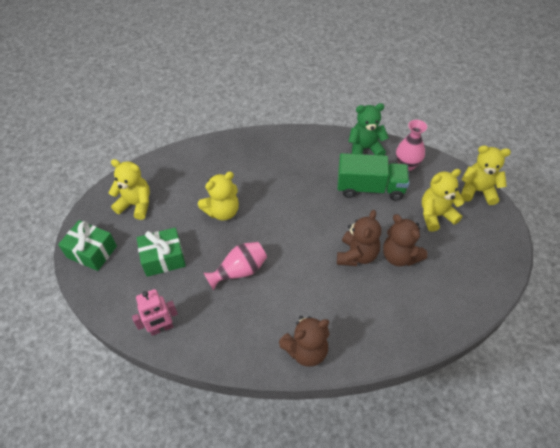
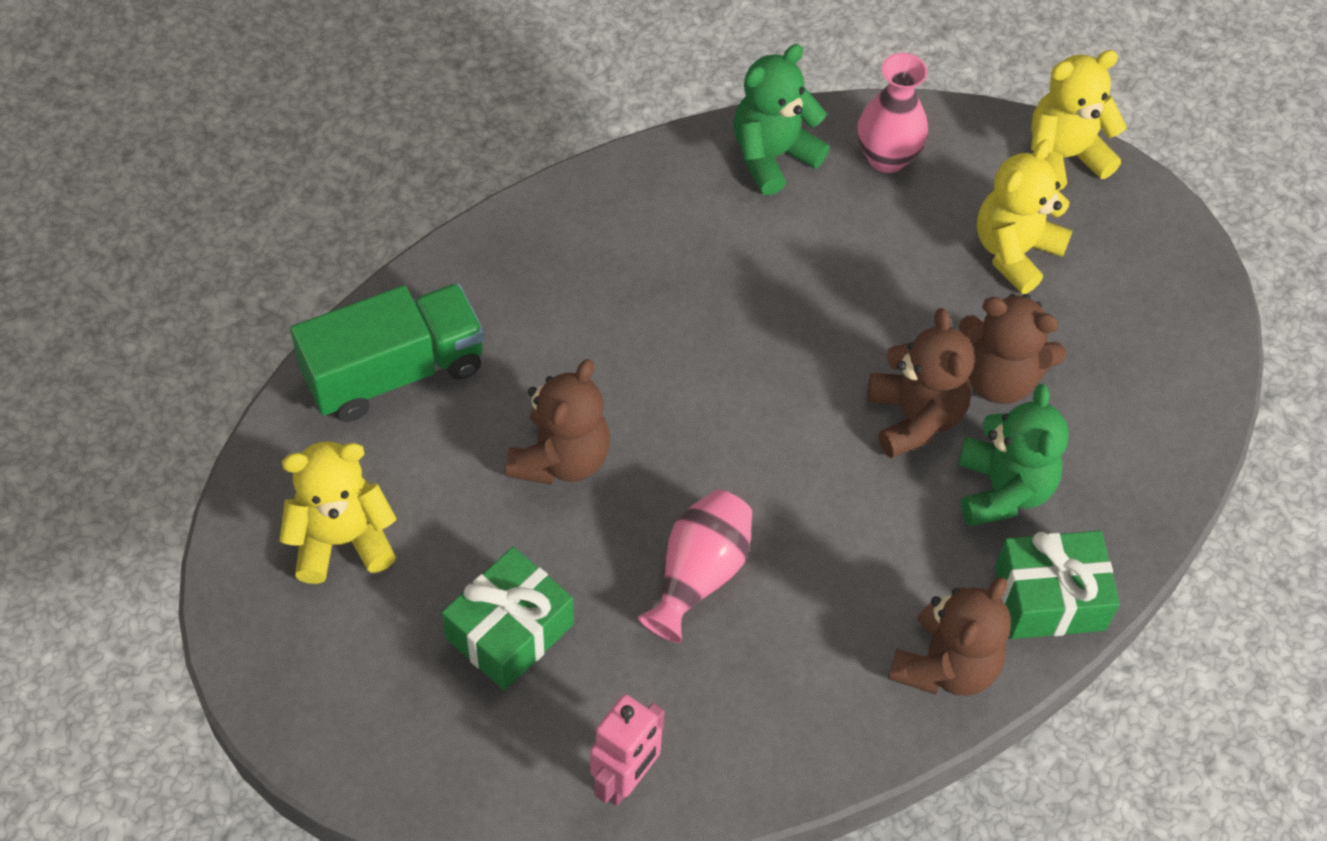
camera: 35 degrees left, 5 degrees up
green gift [58,220,117,271] -> green gift moved to [995,531,1120,639]
yellow teddy bear [198,172,239,221] -> brown teddy bear [505,359,610,485]
green truck [338,153,409,201] -> green truck moved to [290,283,485,422]
none -> green teddy bear [958,384,1069,527]

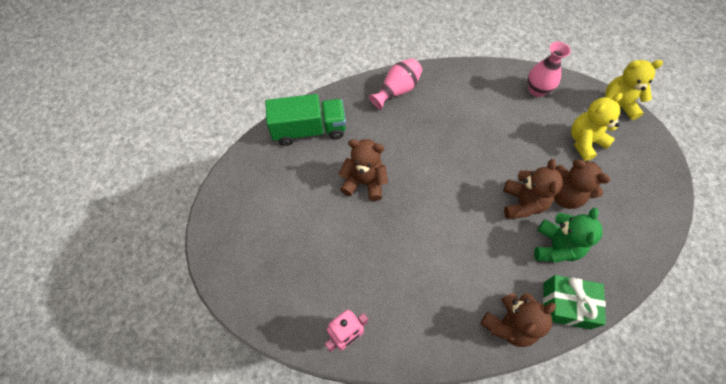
camera: 20 degrees right, 5 degrees up
yellow teddy bear [280,441,397,584] -> none
green gift [442,547,574,690] -> none
brown teddy bear [505,359,610,485] -> brown teddy bear turned 120 degrees counterclockwise [338,139,388,201]
pink vase [638,490,752,643] -> pink vase moved to [369,59,422,110]
green teddy bear [733,44,829,196] -> none

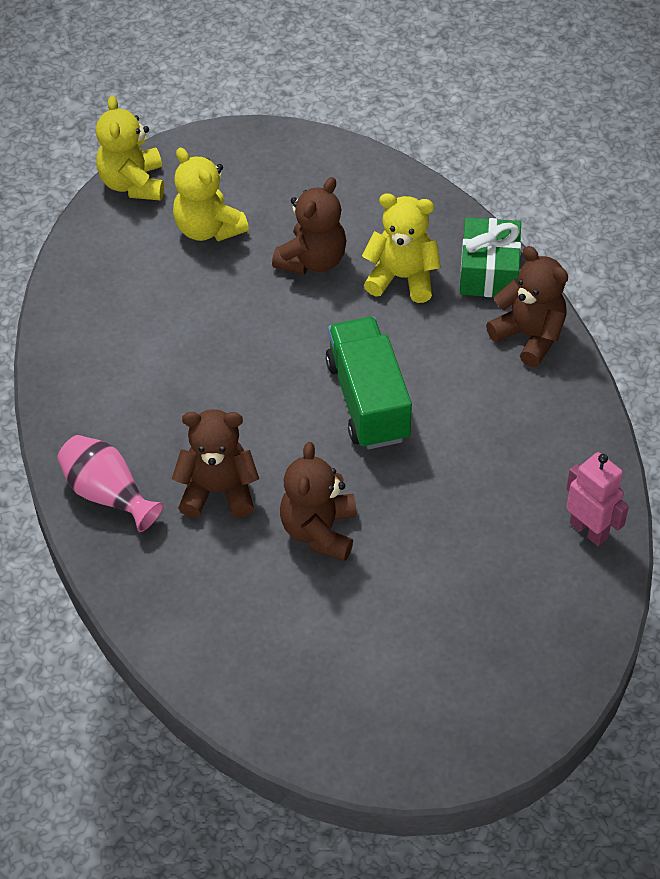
camera: 95 degrees left, 10 degrees down
green truck [265,94,346,146] -> green truck moved to [325,317,412,449]
brown teddy bear [503,159,563,220] -> brown teddy bear moved to [172,409,259,518]
pink vase [528,42,571,97] -> none
green teddy bear [534,208,603,263] -> yellow teddy bear [362,193,441,303]

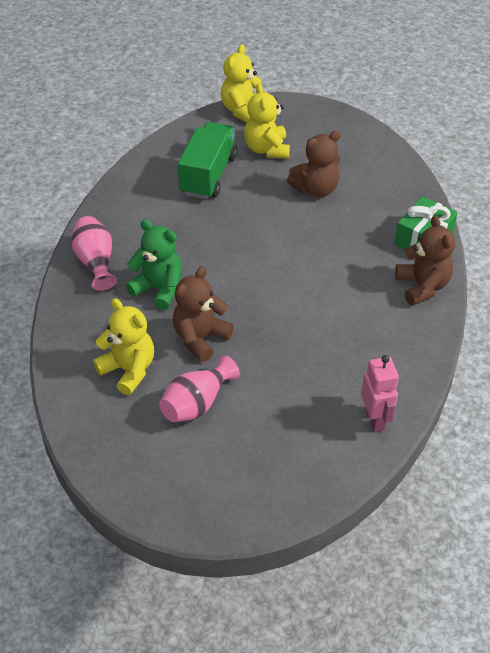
camera: 30 degrees right, 5 degrees down
brown teddy bear [172,409,259,518] -> green teddy bear [126,220,182,310]
green truck [325,317,412,449] -> green truck moved to [178,122,238,199]
yellow teddy bear [362,193,441,303] -> yellow teddy bear moved to [93,298,154,395]
none -> pink vase [159,355,240,422]

